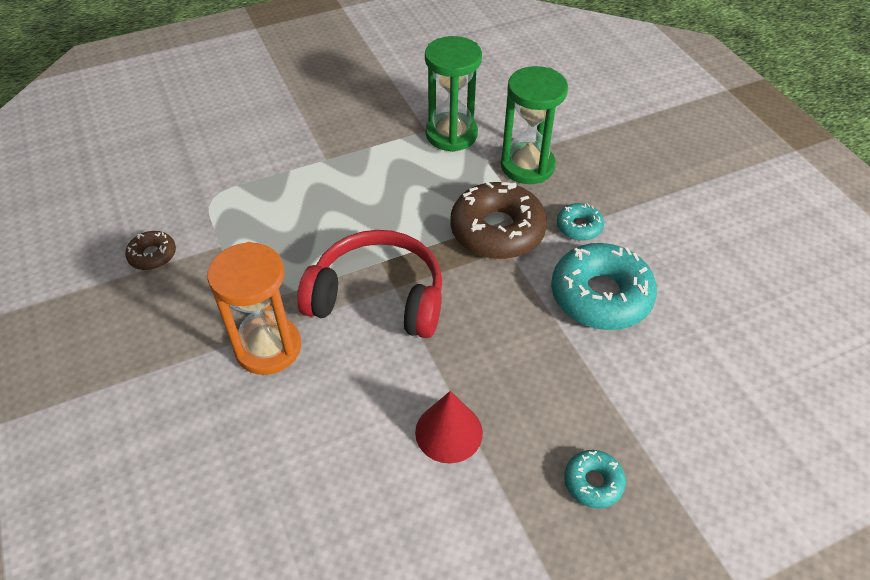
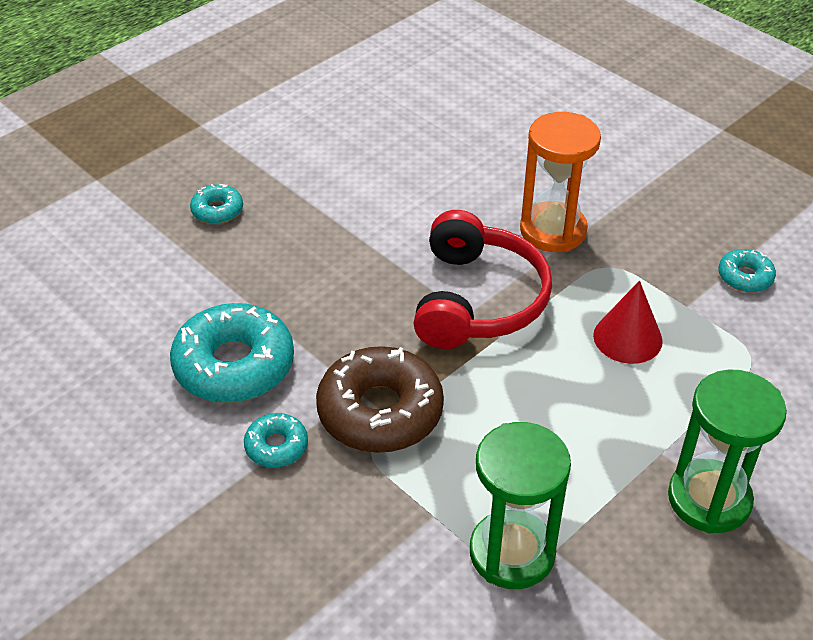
camera: 160 degrees right, 5 degrees down
brown donut [125,231,176,270] -> turquoise donut [719,249,776,292]
red headphones [297,230,442,338] -> red headphones turned 75 degrees counterclockwise [413,210,552,349]
red cone [415,391,483,463] -> red cone moved to [593,280,663,364]
green hourglass [501,66,568,184] -> green hourglass moved to [668,369,787,533]

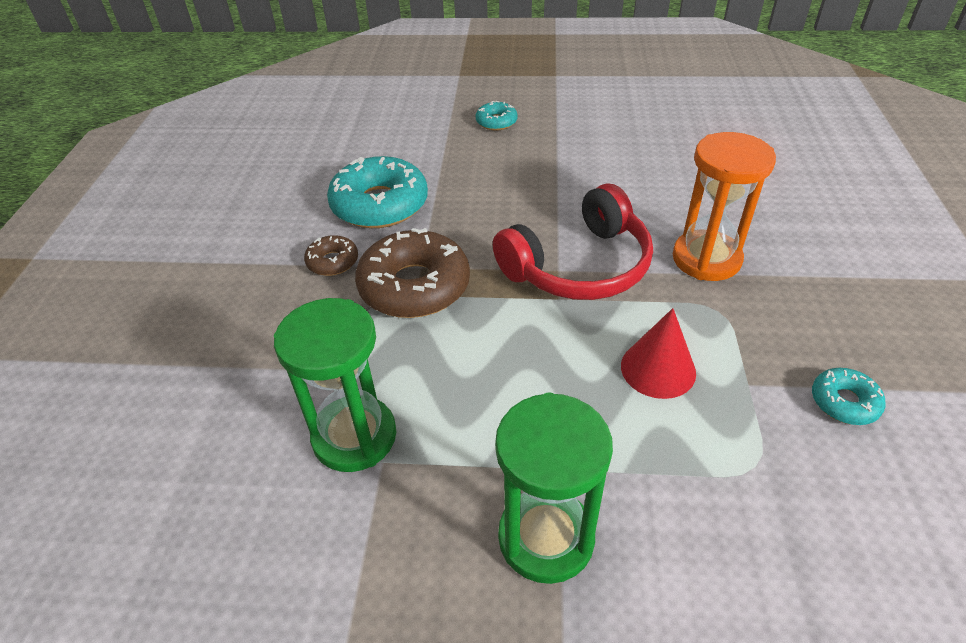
camera: 50 degrees right, 0 degrees up
turquoise donut [244,413,308,468] -> brown donut [304,235,358,276]

